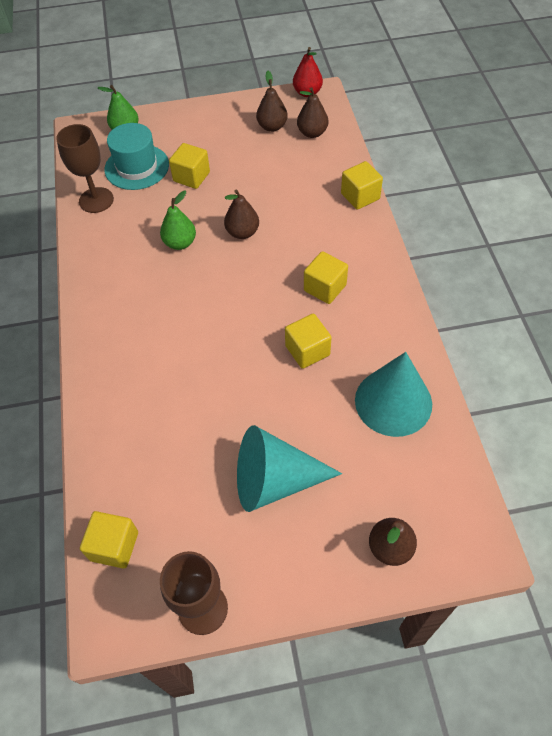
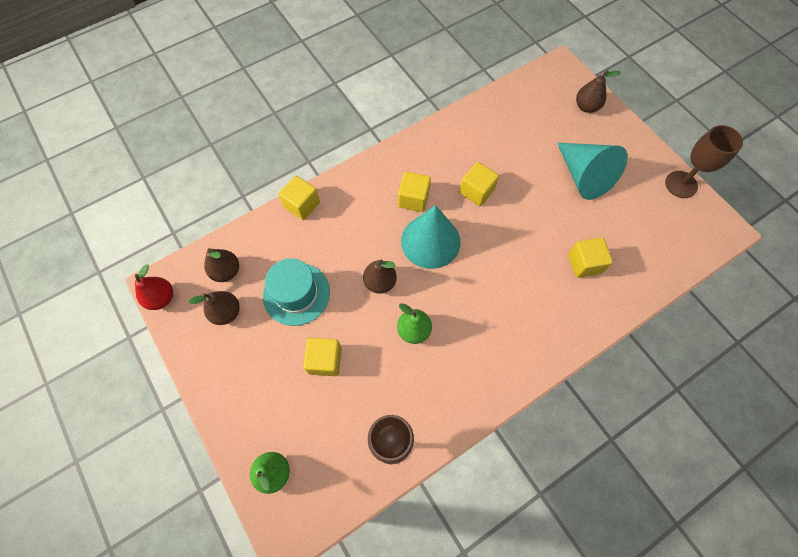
camera: 115 degrees left, 10 degrees up
yellow cube [80,511,138,568] -> yellow cube moved to [568,237,613,278]
turquoise hat [104,123,169,190] -> turquoise hat moved to [263,258,330,326]
turquoise cone [355,352,432,437] -> turquoise cone moved to [401,205,460,269]

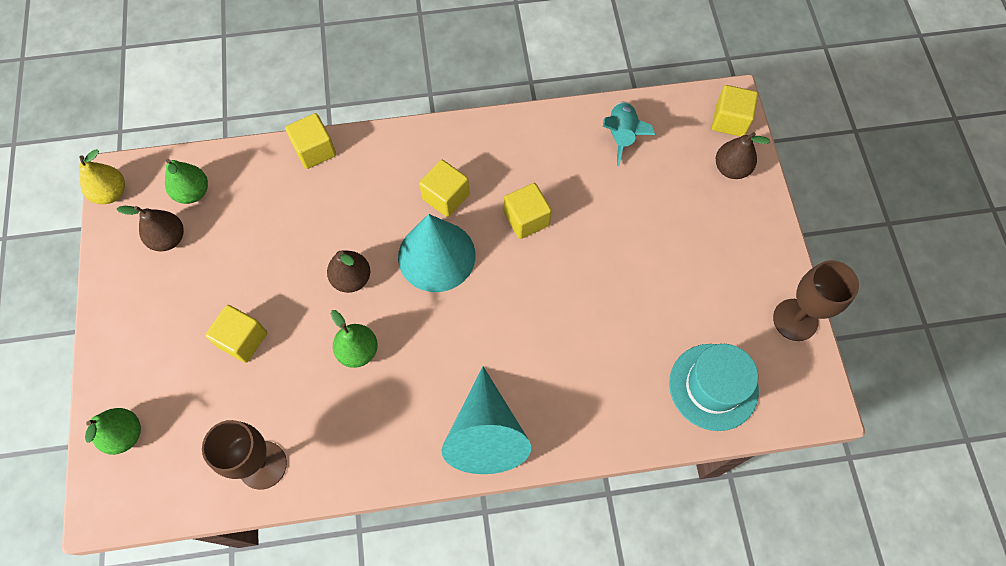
camera: 25 degrees right, 0 degrees up
red pear [134,265,173,310] -> yellow pear [79,149,125,204]
brown pear [204,248,239,282] -> green pear [165,159,208,204]
turquoise hat [263,258,330,326] -> turquoise hat moved to [669,344,759,431]
turquoise cone [557,143,628,200] -> turquoise cone moved to [442,367,531,474]
yellow cube [568,237,613,278] -> yellow cube moved to [712,85,758,137]
none -> turquoise rocket [603,101,655,166]

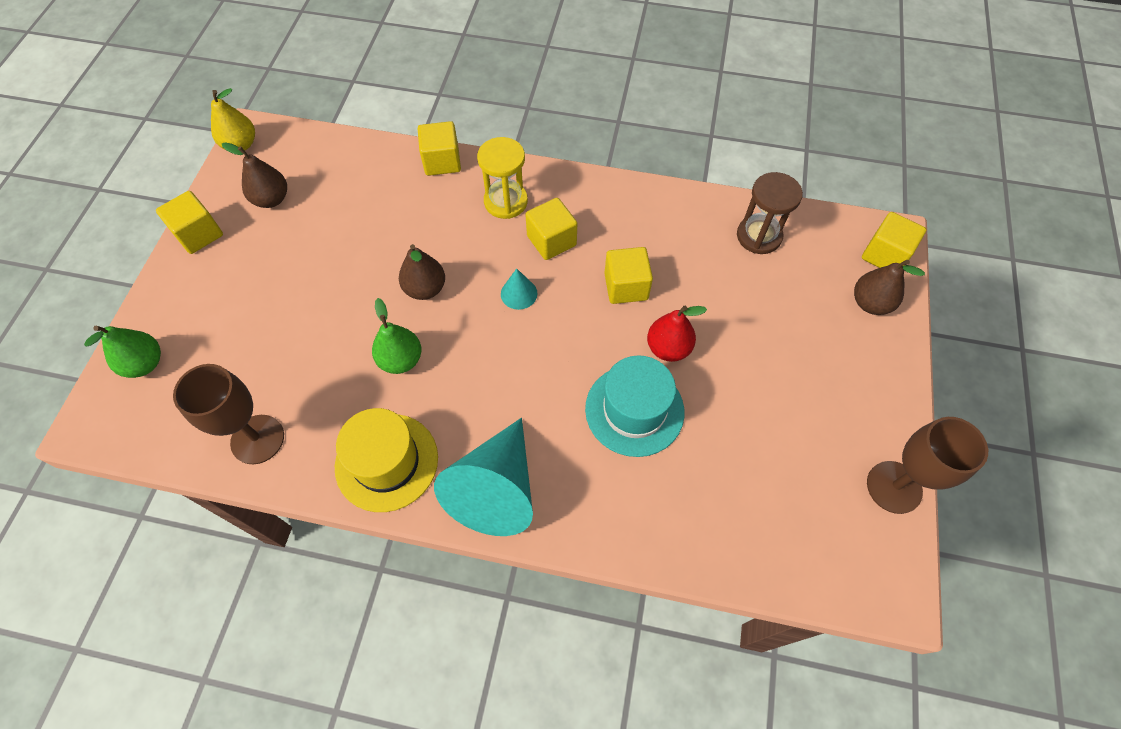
camera: 20 degrees right, 5 degrees down
green pear [165,159,208,204] -> none
yellow cube [205,305,267,363] -> yellow cube moved to [156,191,223,254]
turquoise cone [398,214,476,292] -> turquoise cone [501,268,537,310], size x0.44
turquoise rocket [603,101,655,166] -> brown hourglass [737,172,803,254]
turquoise hat [669,344,759,431] -> turquoise hat moved to [585,355,684,457]
none -> yellow hat [335,408,438,512]
none -> yellow hourglass [477,137,528,219]
none -> red pear [647,306,707,362]

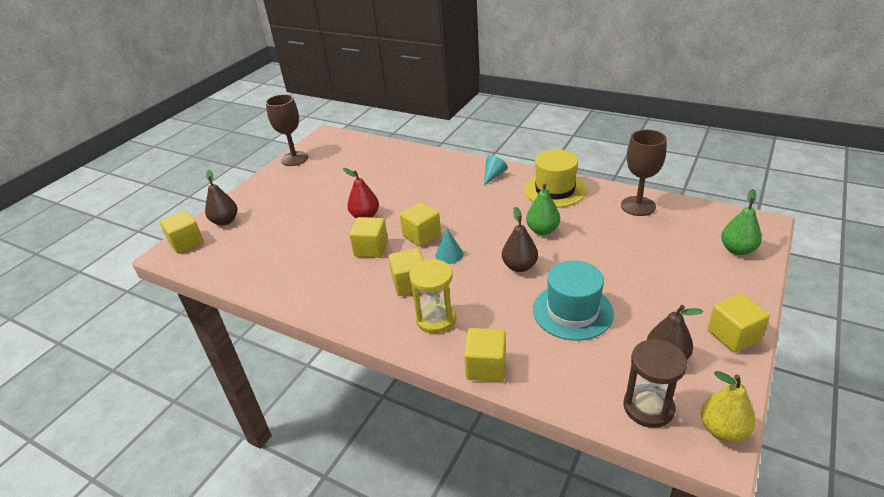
camera: 160 degrees left, 25 degrees down
turquoise cone [434,418,533,536] -> turquoise cone [484,155,508,185], size x0.44
turquoise hat [585,355,684,457] -> turquoise hat moved to [533,260,614,341]
brown hourglass [737,172,803,254] -> brown hourglass moved to [624,339,687,428]
none -> yellow cube [400,202,441,247]

